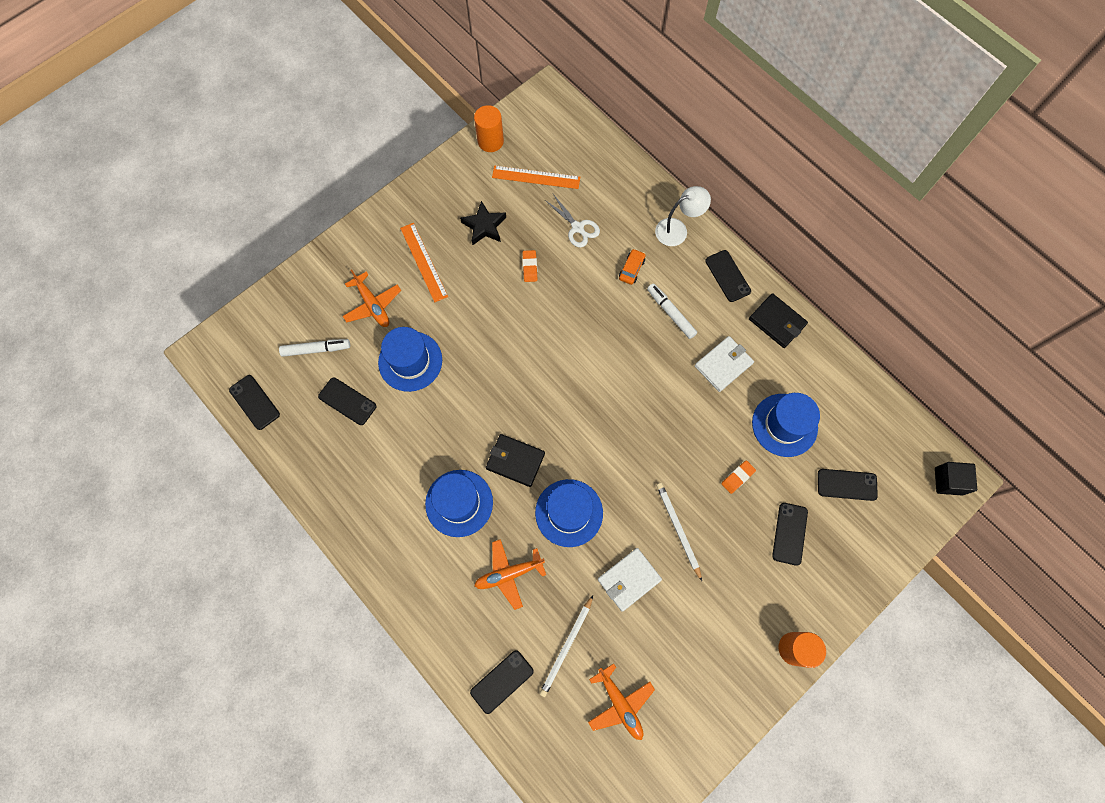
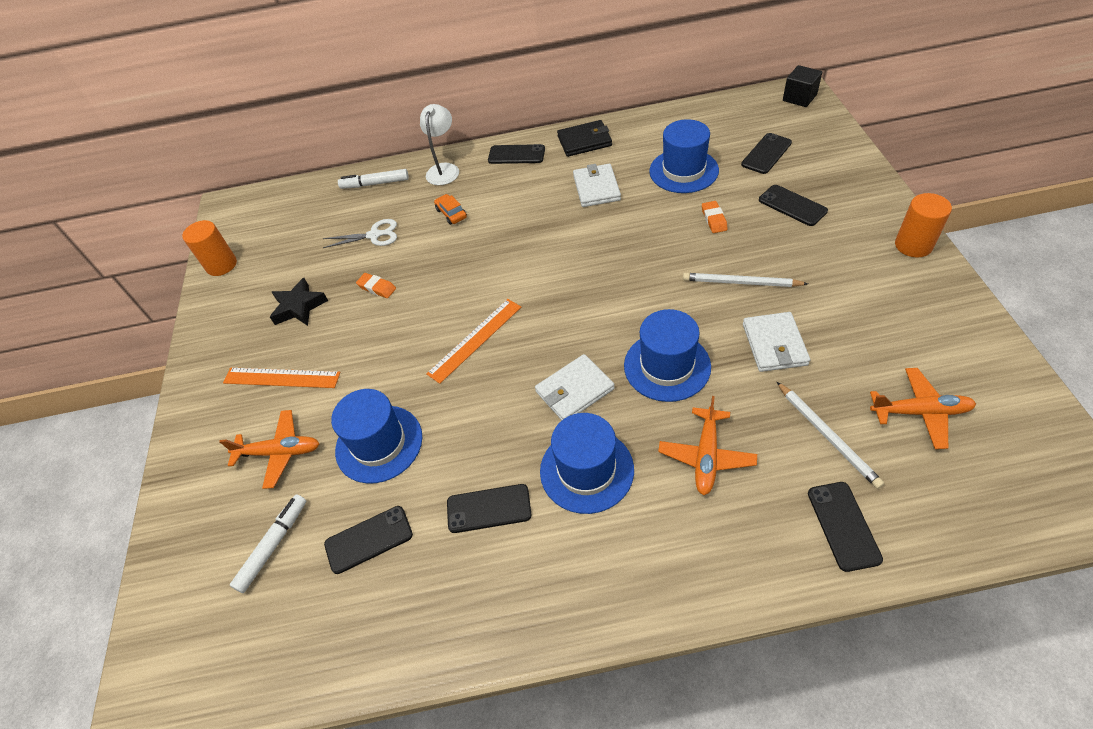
camera: 50 degrees left, 20 degrees down
black phone [229,375,280,430] -> black phone moved to [447,484,532,533]
black wallet [486,434,545,487] -> white wallet [535,354,615,420]
orange ruler [492,165,580,189] -> orange ruler moved to [426,299,521,384]
white marker [647,283,697,339] -> white marker moved to [338,169,409,189]

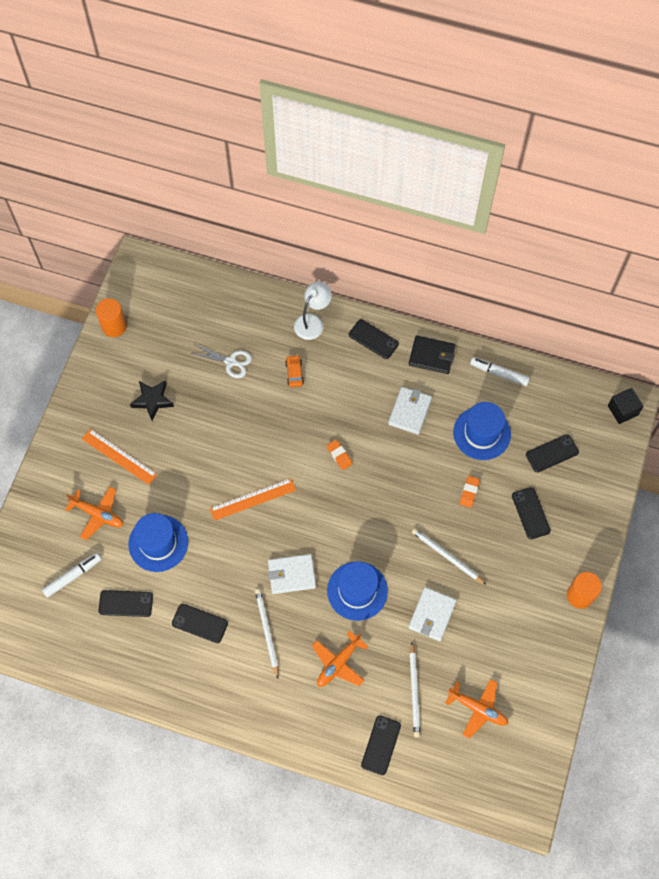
camera: 20 degrees right, 15 degrees up
white marker [338,169,409,189] -> white marker moved to [470,357,530,386]
orange eraser [356,273,396,298] -> orange eraser moved to [327,440,352,470]
blue hat [540,413,634,514] -> white pencil [255,589,279,679]

